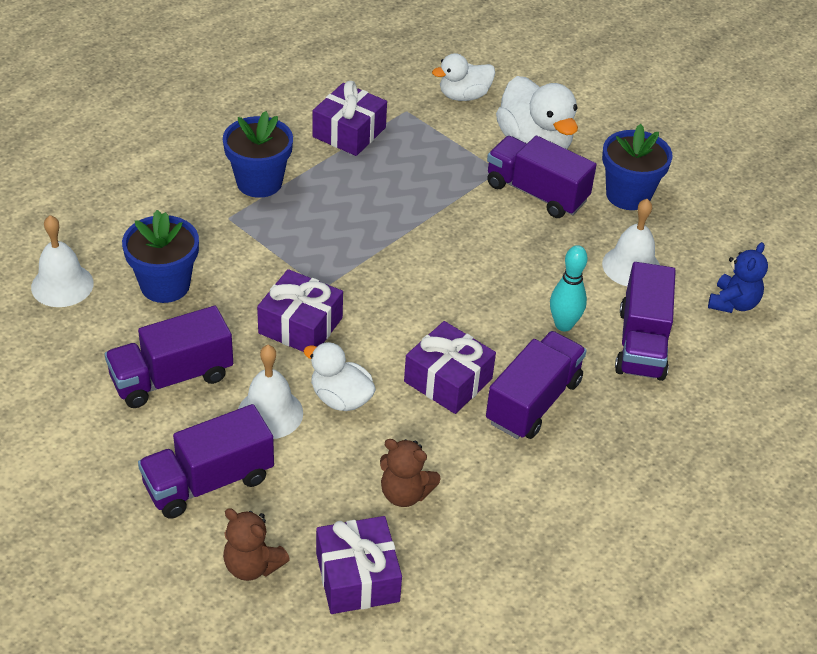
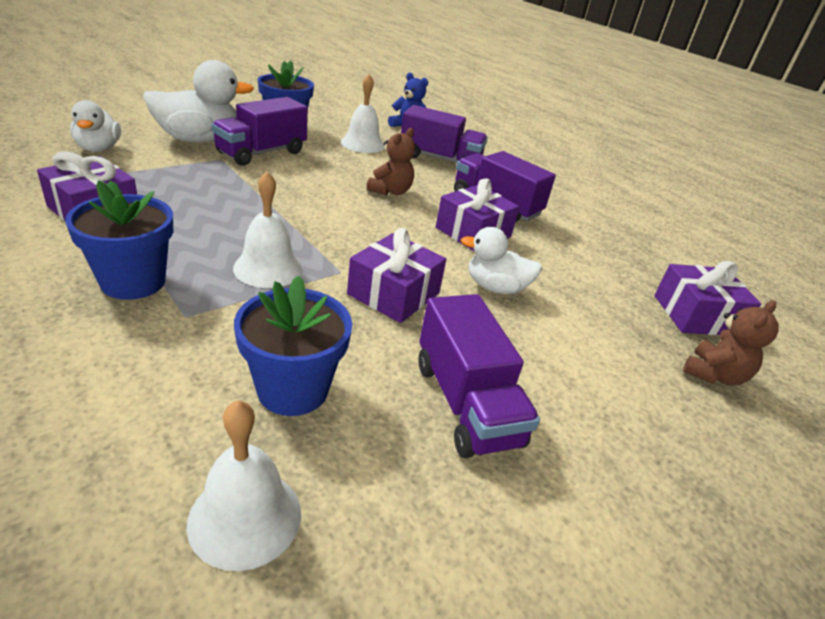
camera: 85 degrees left, 10 degrees down
purple truck [138,404,274,519] -> none
white bell [238,345,303,439] -> white bell moved to [233,171,303,288]
white duck [304,342,376,411] -> white duck turned 60 degrees clockwise [461,227,542,294]
brown teddy bear [380,439,441,507] -> brown teddy bear moved to [367,128,415,195]
turquoise bowling pin [550,245,588,331] -> none

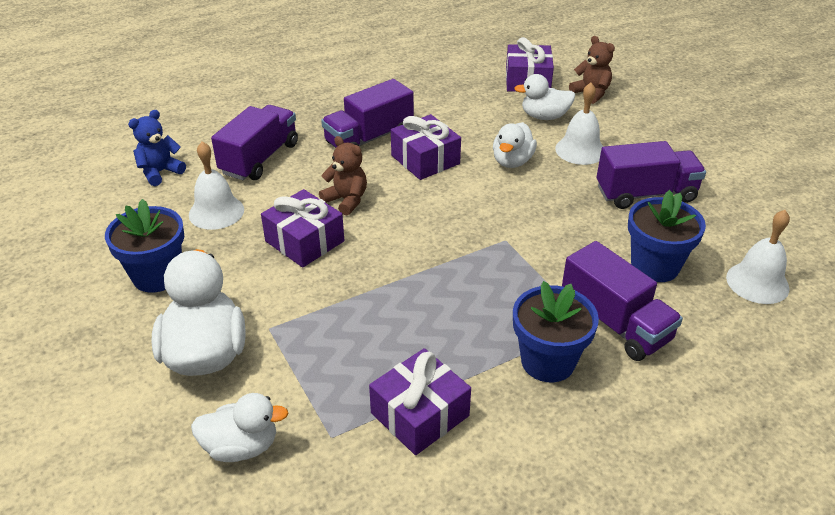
camera: 75 degrees left, 5 degrees up
purple truck [212,97,308,166] -> purple truck moved to [562,241,683,361]
white bell [233,171,303,288] -> white bell moved to [555,83,603,165]
purple gift [347,228,446,323] -> purple gift moved to [261,189,344,267]
none -> white duck [514,74,575,120]

